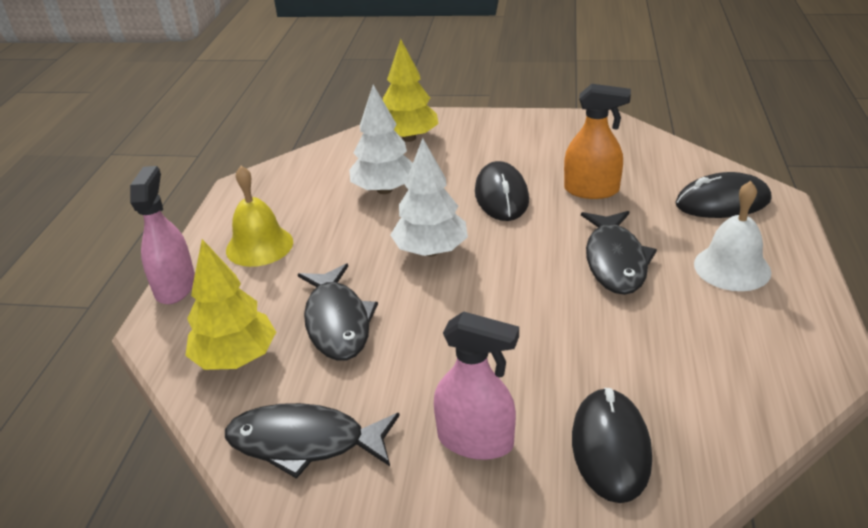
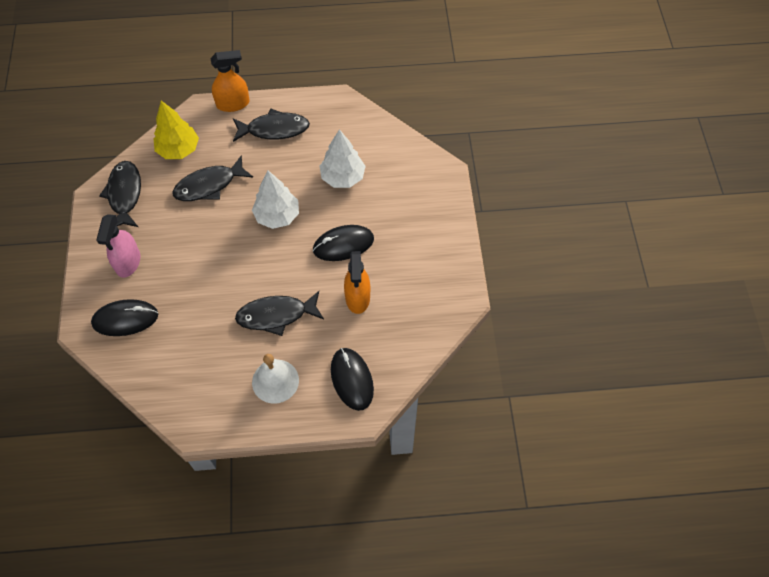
camera: 75 degrees right, 25 degrees up
pink spray bottle [130,166,195,304] -> orange spray bottle [210,50,249,112]
yellow bell [226,166,293,267] -> black fish [233,109,310,142]
yellow tree [383,39,438,142] -> none

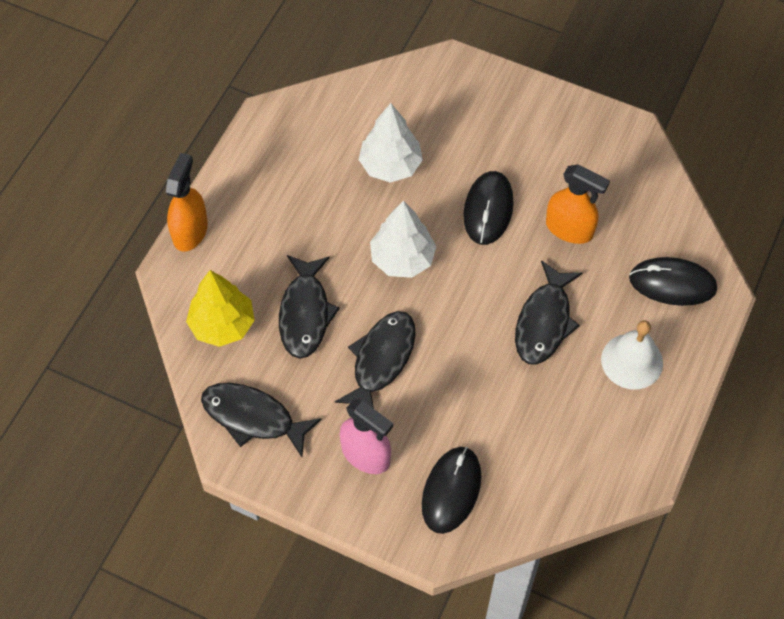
camera: 60 degrees left, 0 degrees up
black fish [233,109,310,142] -> black fish moved to [335,311,416,409]

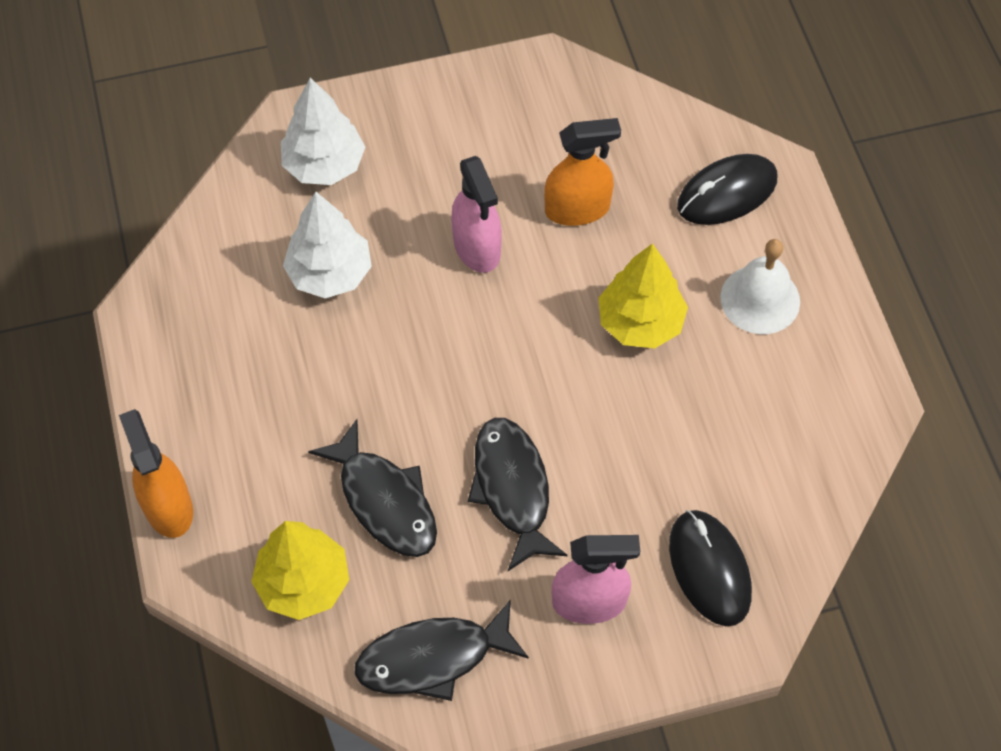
camera: 40 degrees left, 0 degrees up
white tree [370,200,436,278] -> white tree moved to [281,78,365,185]
black mouse [463,171,514,245] -> pink spray bottle [451,156,502,273]
black fish [515,260,582,365] -> yellow tree [598,243,688,348]

